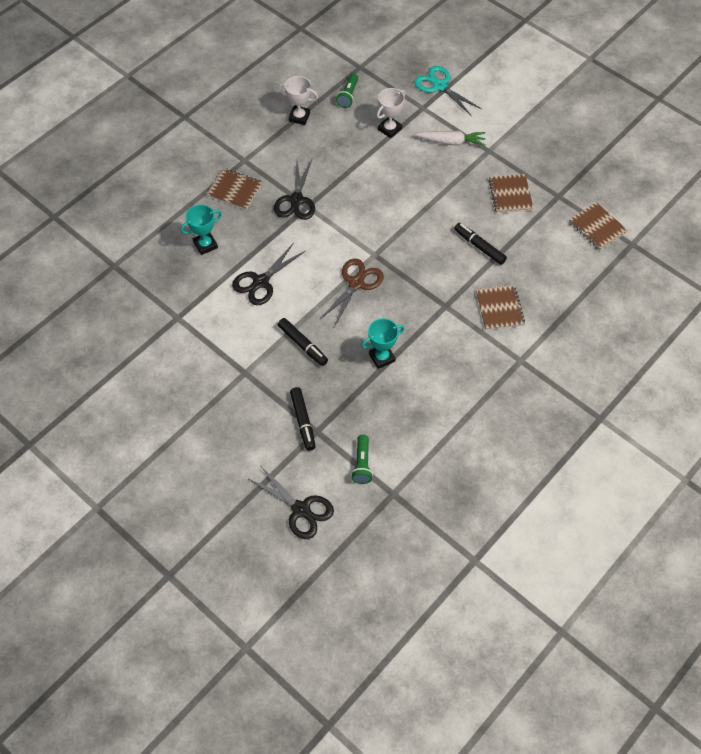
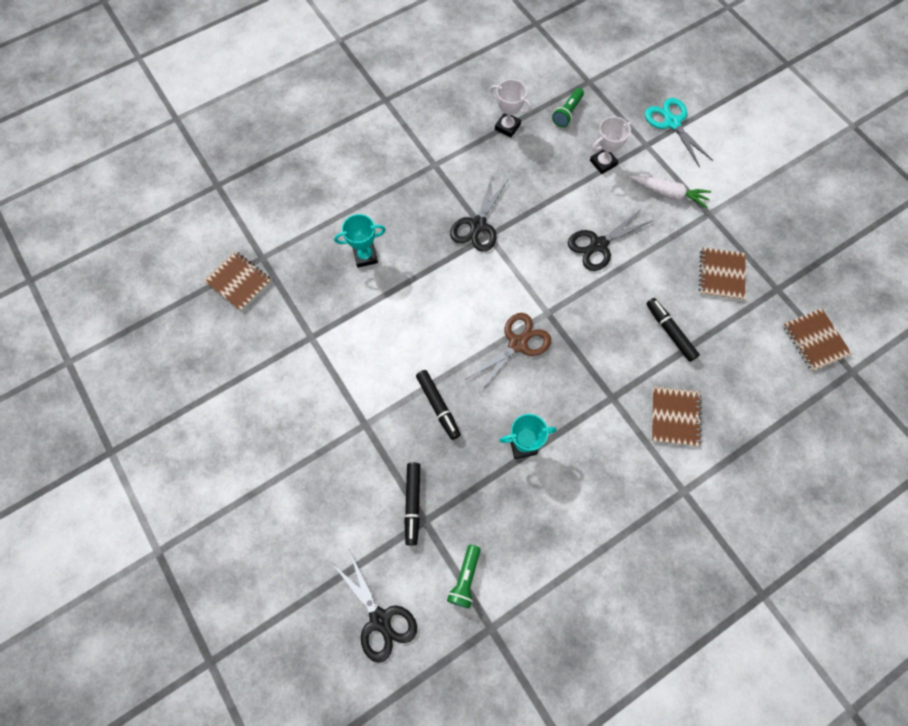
camera: 15 degrees right, 10 degrees up
brown notebook [206,168,263,210] -> brown notebook moved to [204,251,272,311]
black scissors [232,244,305,305] -> black scissors moved to [568,209,652,271]

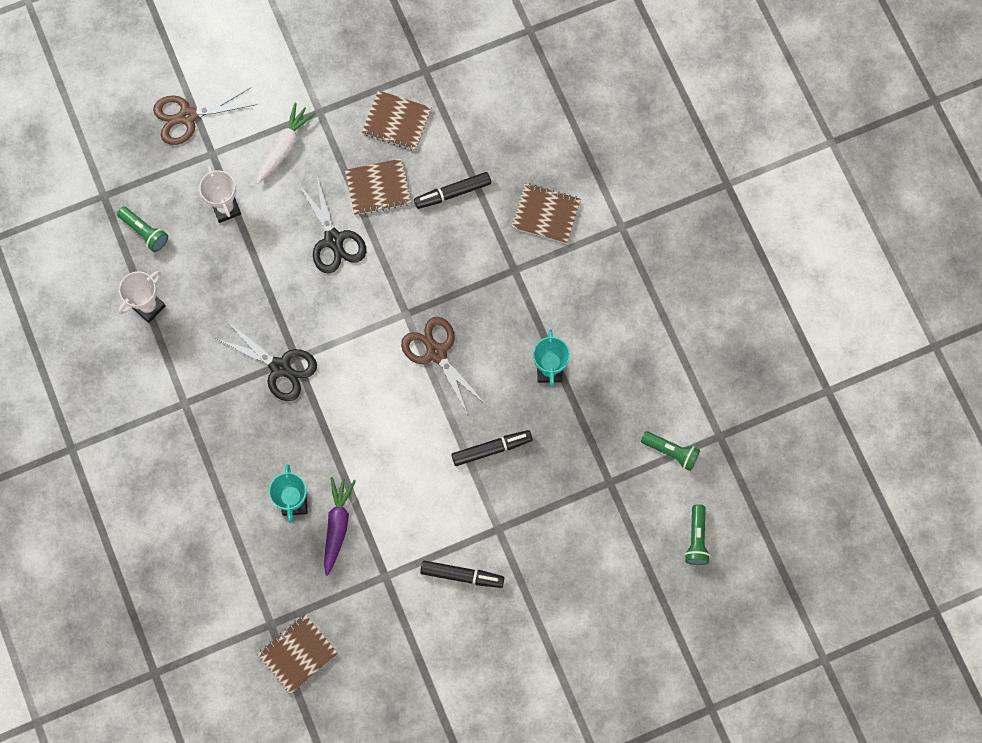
camera: 80 degrees left, 5 degrees up
black scissors [331,549,417,663] -> green flashlight [684,505,710,565]
black marker [404,463,420,546] -> black marker moved to [420,561,504,588]
turquoise scissors [645,98,713,167] -> brown scissors [153,87,257,145]
brown notebook [783,308,852,371] -> brown notebook moved to [345,158,412,216]
none -> purple carrot [324,477,356,576]

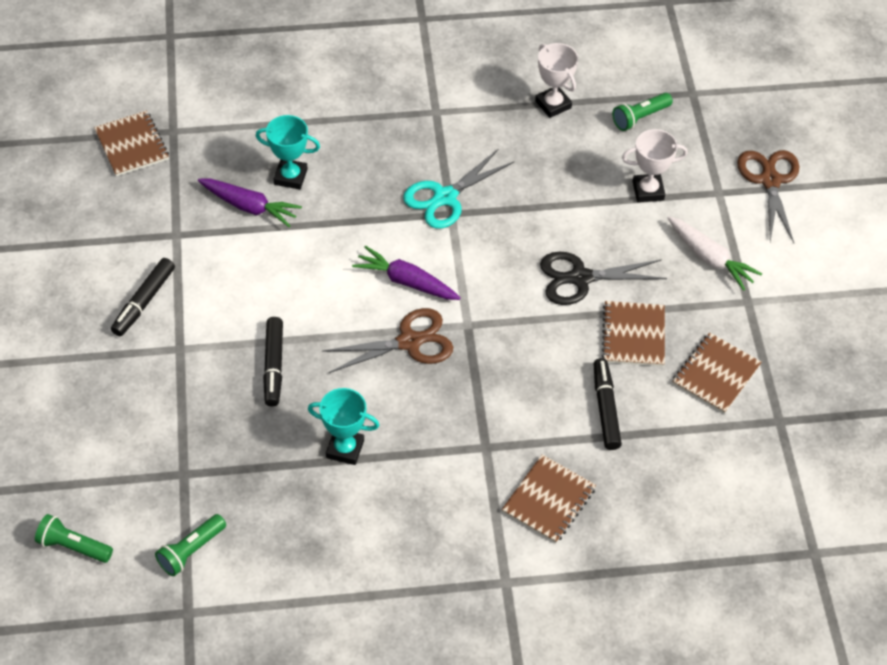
camera: 105 degrees right, 20 degrees down
black scissors [216,322,317,401] -> turquoise scissors [403,149,515,229]
none -> purple carrot [352,245,461,300]

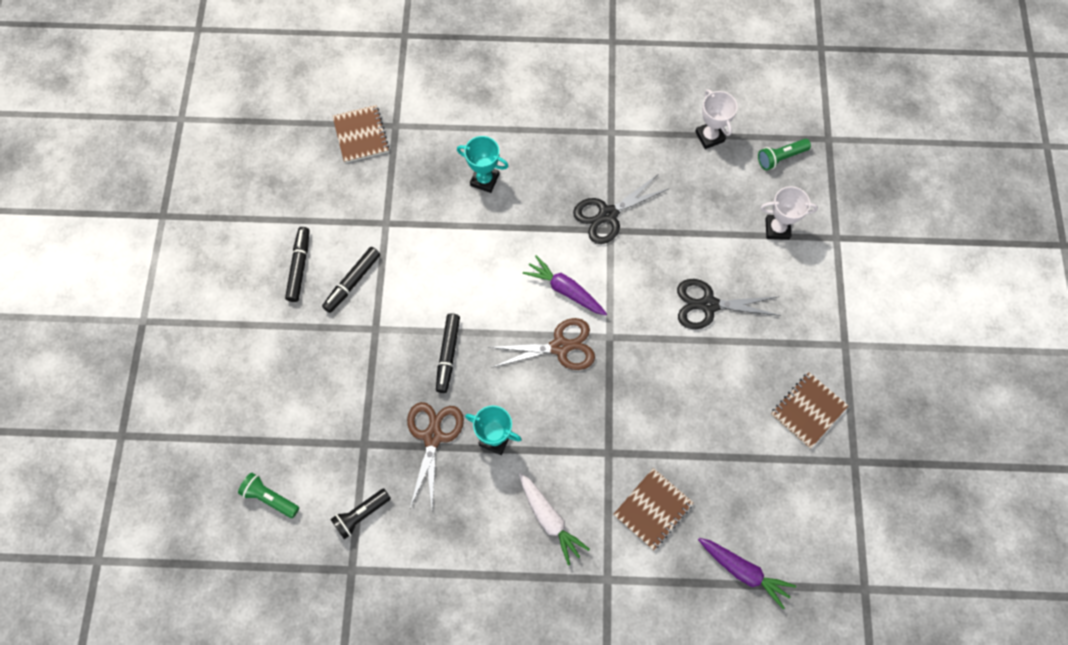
camera: 10 degrees right, 15 degrees up
green flashlight [155,514,226,576] -> black flashlight [330,489,391,539]
purple carrot [198,178,302,227] -> purple carrot moved to [698,538,796,610]
turquoise scissors [403,149,515,229] -> black scissors [573,175,670,244]
black marker [593,358,622,450] -> black marker moved to [285,227,310,302]
brown notebook [602,301,665,367] -> none
white carrot [667,216,762,291] -> white carrot moved to [519,473,590,566]
brown scissors [737,150,800,243] -> brown scissors moved to [407,402,464,508]

